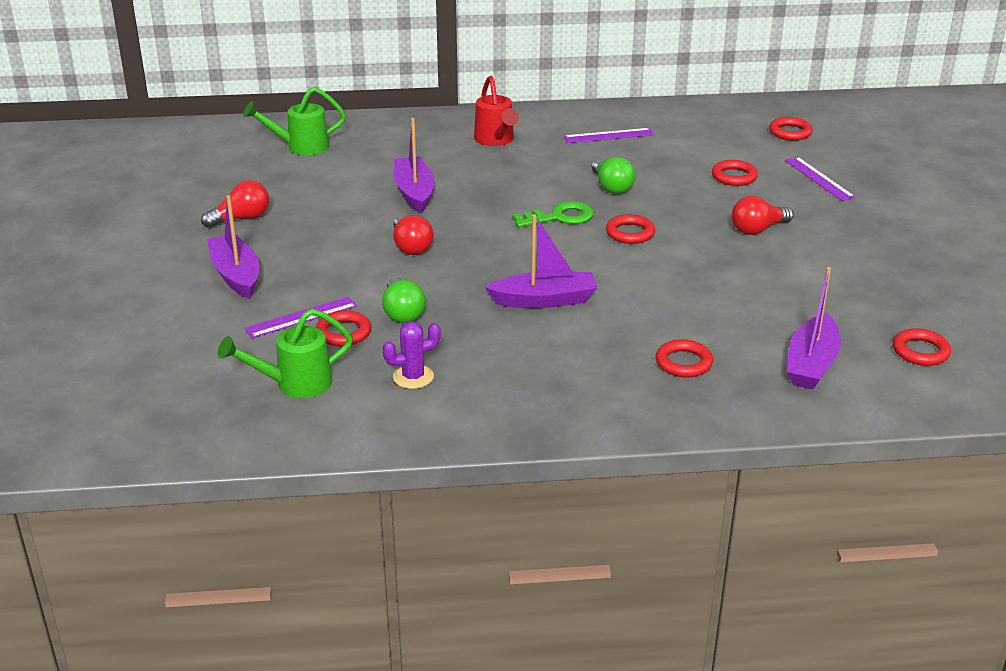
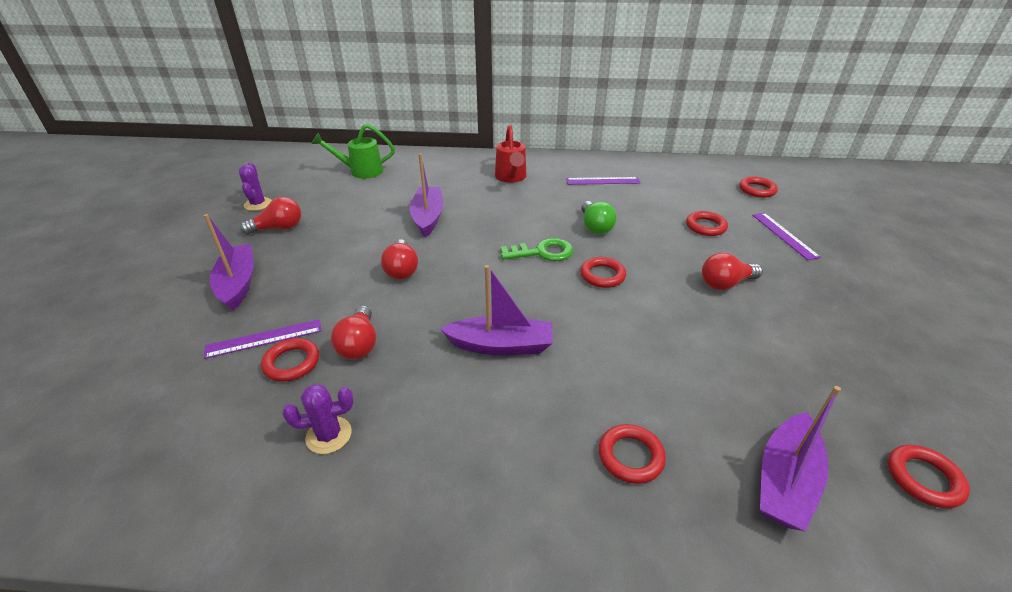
camera: 10 degrees right, 5 degrees up
green watering can [218,309,353,398] -> none
green light bulb [382,277,426,323] -> red light bulb [331,305,376,360]
none -> purple cactus [239,163,272,211]

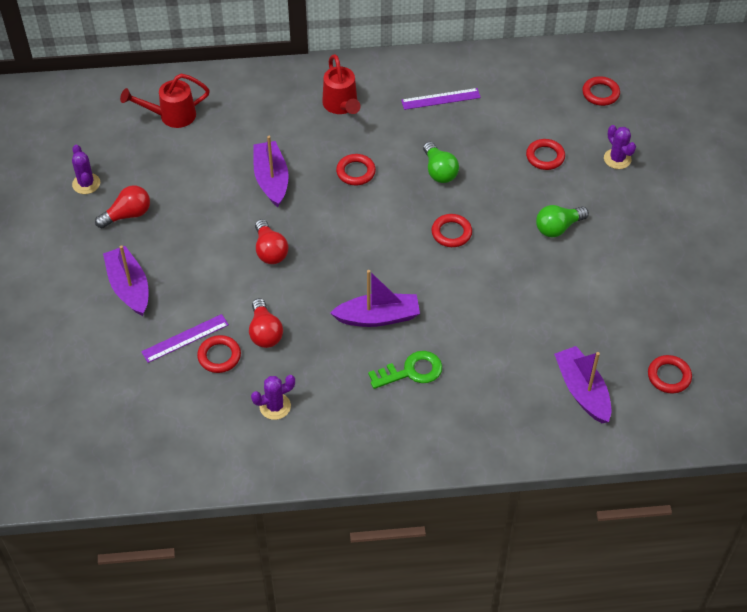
camera: 10 degrees left, 15 degrees up
green watering can [312,124,395,179] -> red watering can [120,74,210,128]
green key [500,238,574,261] -> green key moved to [368,351,442,389]
red ring [599,424,666,484] -> red ring moved to [336,154,376,185]
red light bulb [702,253,763,290] -> green light bulb [536,205,589,237]
purple ruler [752,213,821,260] -> purple cactus [604,125,636,169]
purple boat [760,386,841,532] -> purple boat turned 135 degrees clockwise [554,346,611,423]

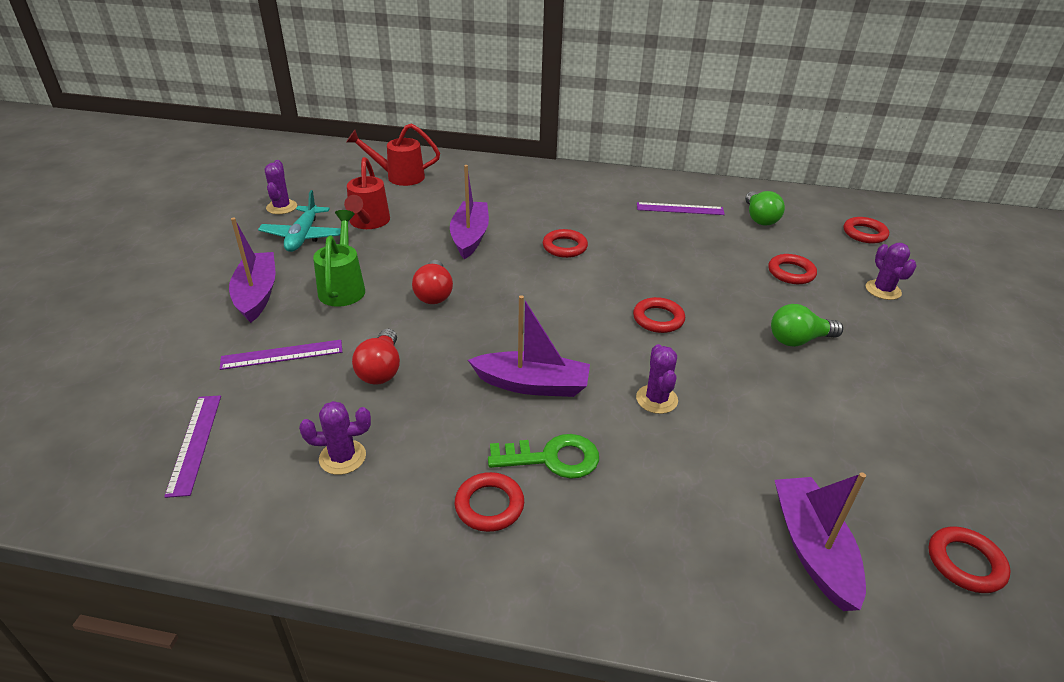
camera: 15 degrees right, 15 degrees down
red light bulb [95,185,150,228] -> turquoise plane [258,190,341,252]
red ring [197,335,241,373] -> red ring moved to [455,472,524,532]
red watering can [322,54,361,114] -> red watering can moved to [344,157,390,229]
green light bulb [423,142,459,183] -> green light bulb moved to [745,191,785,226]
none -> purple ruler [164,395,221,498]
none -> green watering can [313,210,365,307]
none -> purple cactus [636,344,678,414]

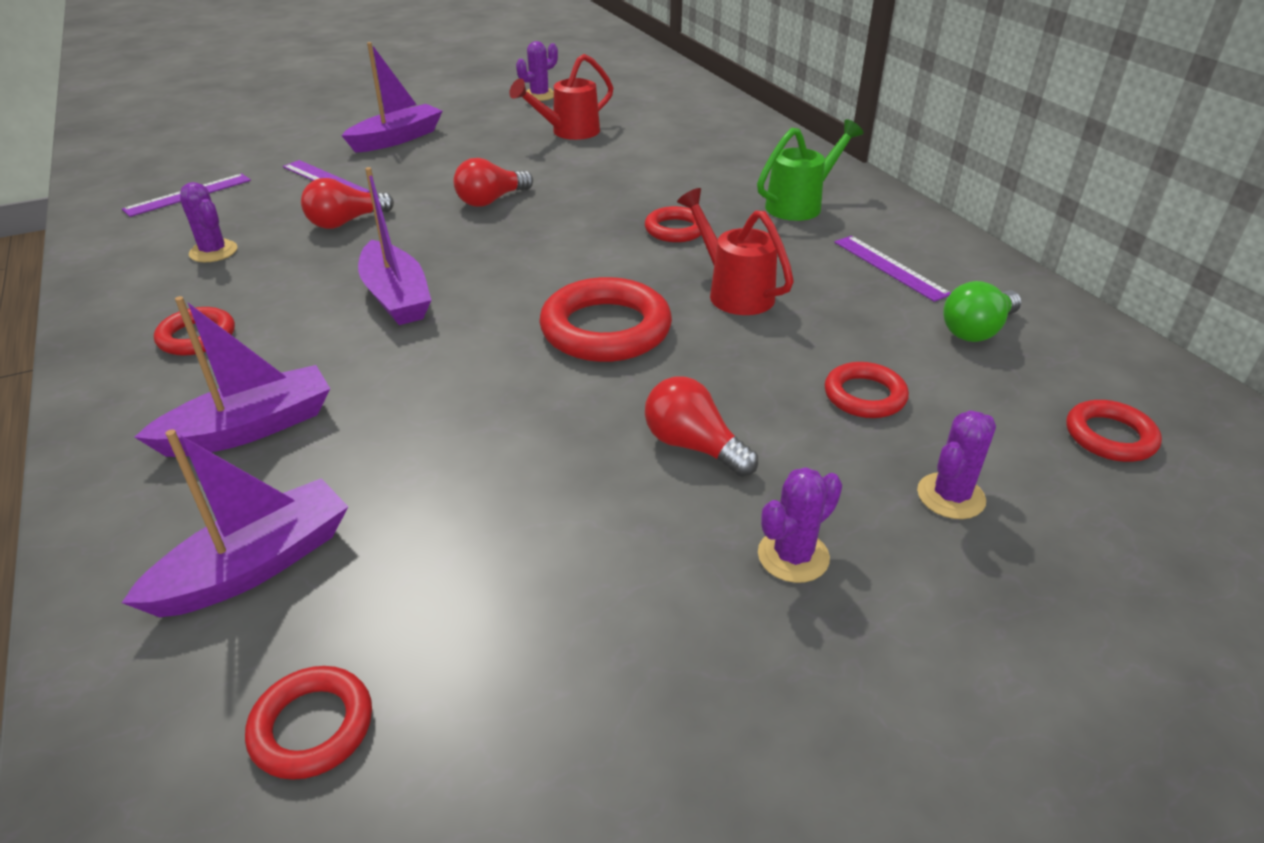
camera: 55 degrees right, 0 degrees up
turquoise plane [258,190,341,252] -> none
green watering can [313,210,365,307] -> green watering can moved to [757,119,864,221]
red watering can [346,123,440,186] -> red watering can moved to [677,188,794,315]
purple boat [450,165,489,259] -> purple boat moved to [135,296,330,457]
green key [488,434,599,479] -> none
red ring [633,297,685,333] -> red ring [539,277,672,362], size x1.77
purple cactus [636,344,678,414] -> purple cactus moved to [758,467,842,583]
green light bulb [771,304,843,347] -> red light bulb [645,377,758,477]

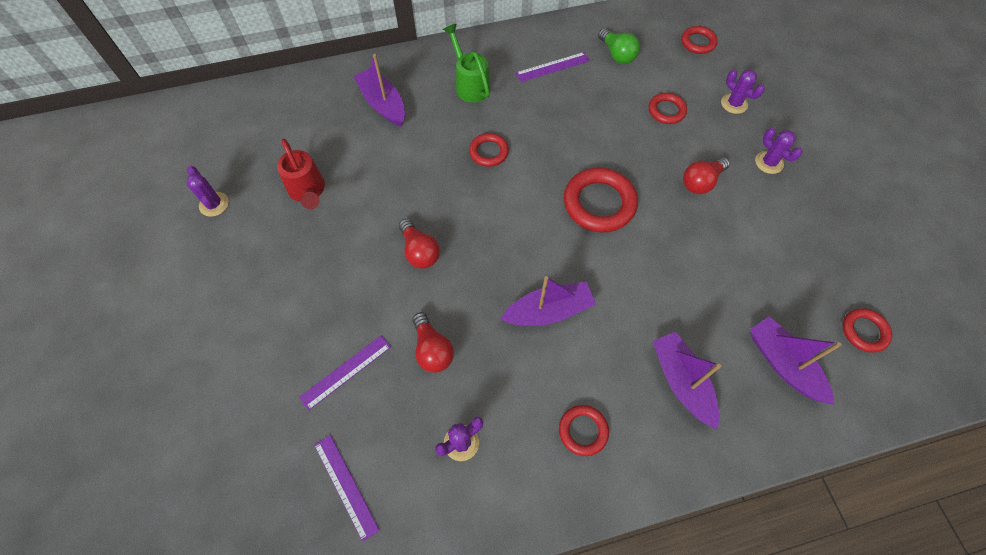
camera: 80 degrees left, 25 degrees up
purple boat [341,42,443,153] -> purple boat moved to [353,54,405,126]
red watering can [677,188,794,315] -> none

